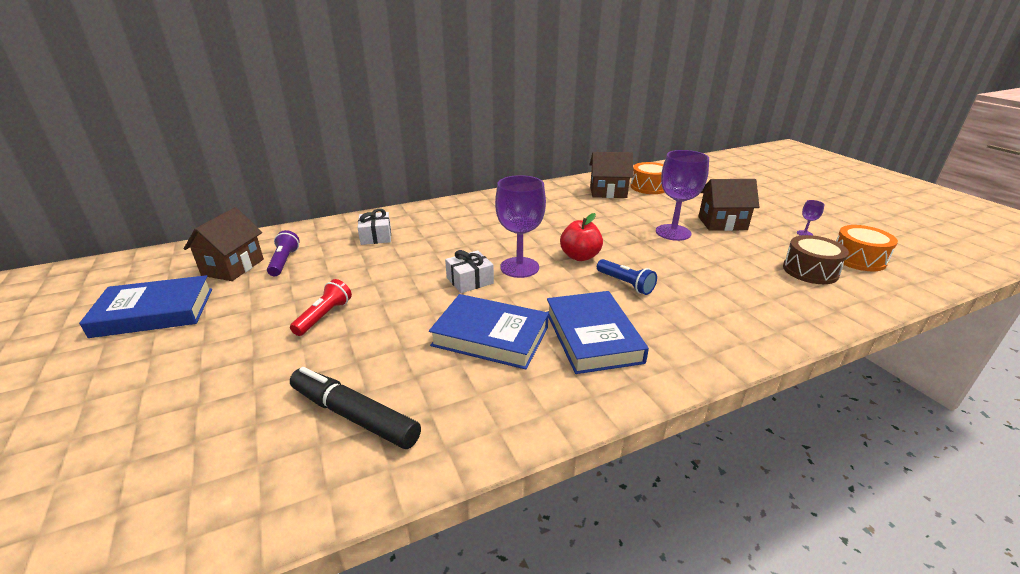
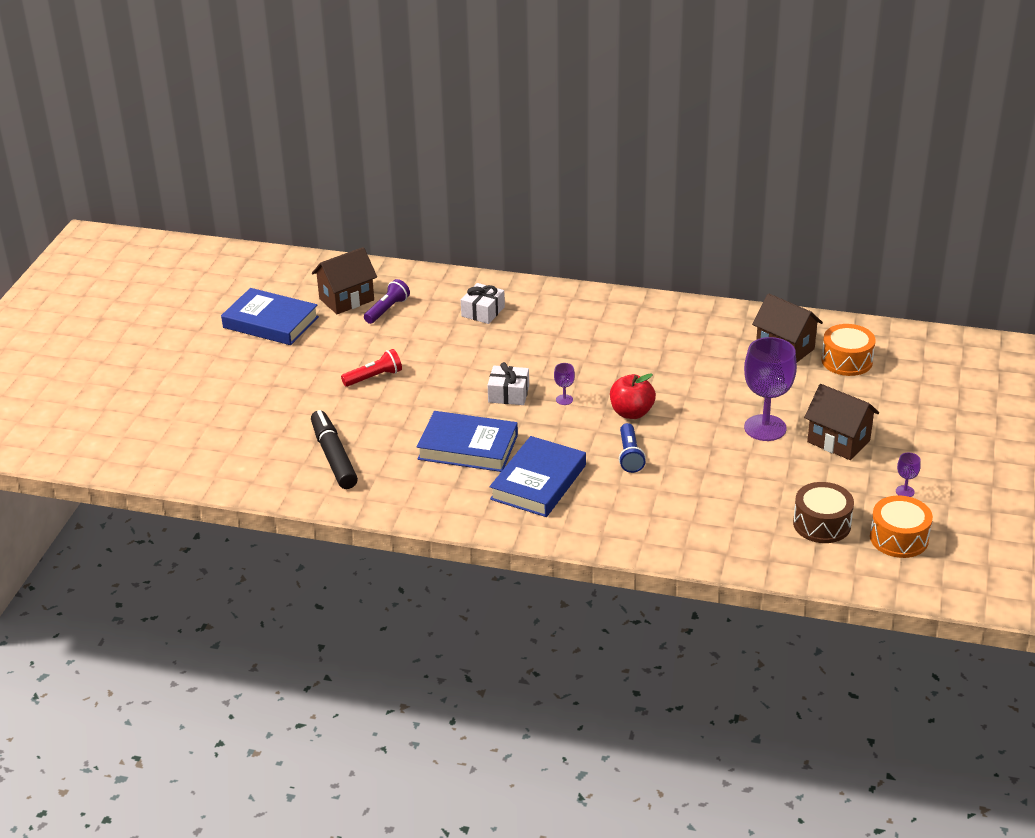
camera: 40 degrees right, 5 degrees up
blue book [429,294,549,370] -> blue book turned 45 degrees counterclockwise [417,411,518,472]
purple goblet [495,175,546,278] -> purple goblet [554,363,575,405], size x0.42

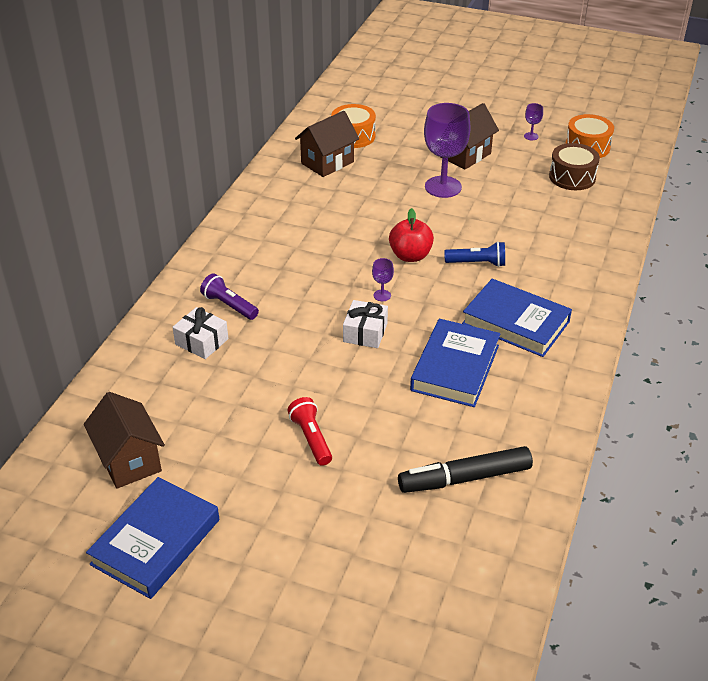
camera: 85 degrees left, 5 degrees up
purple flashlight [364,279,410,324] -> purple flashlight moved to [200,273,259,320]

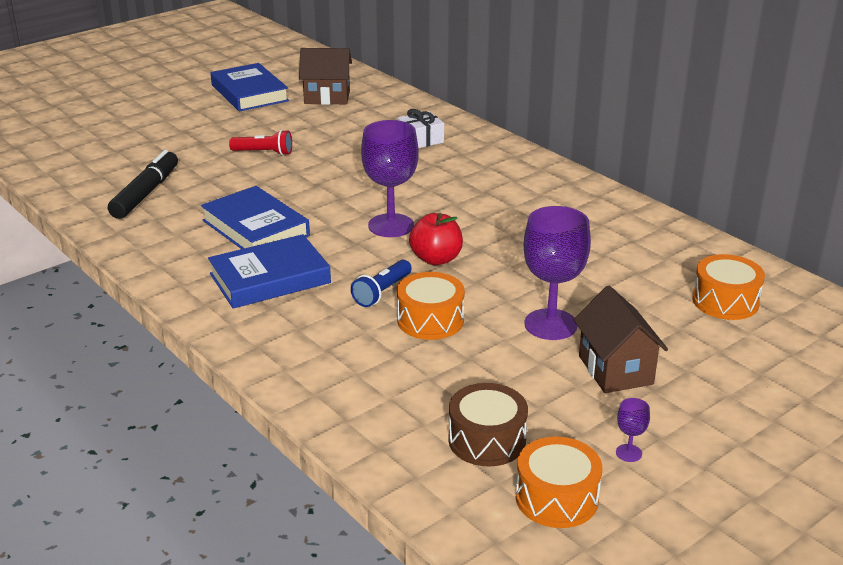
camera: 120 degrees right, 10 degrees down
purple flashlight [200,273,259,320] -> none
brown house [295,111,359,177] -> none
white gift [343,300,388,348] -> none
purple goblet [372,258,394,301] -> purple goblet [361,120,419,237], size x2.37
none -> orange drum [397,272,465,340]

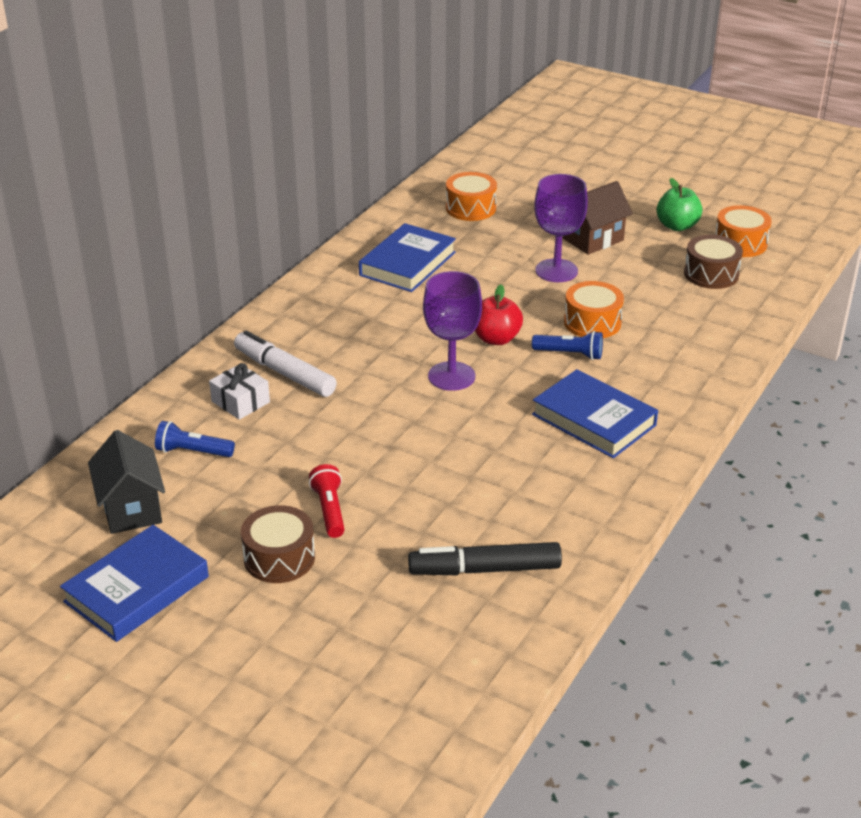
camera: 110 degrees left, 5 degrees up
blue book [201,186,310,249] -> blue book moved to [359,223,456,292]
brown house [299,48,352,105] -> black house [88,430,165,534]
purple goblet [616,398,650,462] -> green apple [657,178,702,231]
none -> blue flashlight [155,421,235,457]
none -> white marker [234,331,337,397]
none -> brown drum [241,505,315,583]

